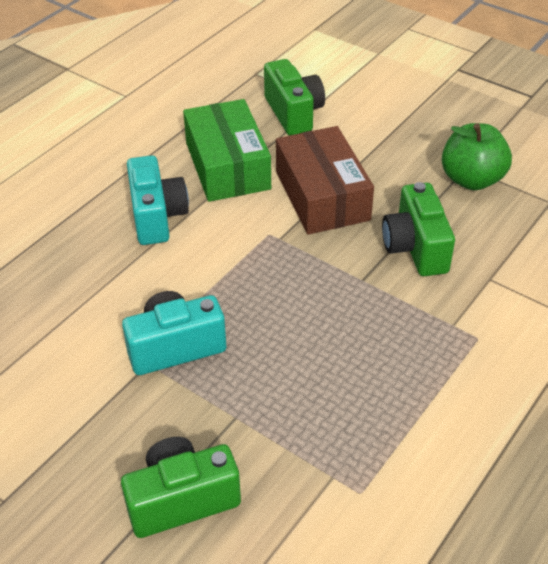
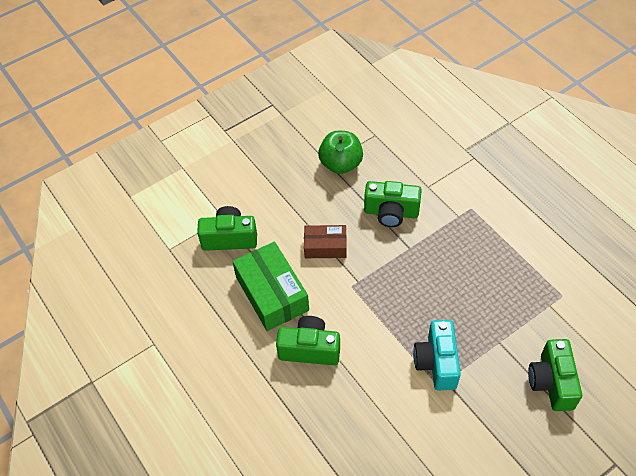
camera: 70 degrees left, 10 degrees up
turquoise camera [127,155,189,245] -> green camera [276,316,340,365]
green box [183,99,271,202] -> green box turned 60 degrees clockwise [232,241,309,331]
brown box [276,126,374,235] -> brown box [304,225,347,258], size x0.60

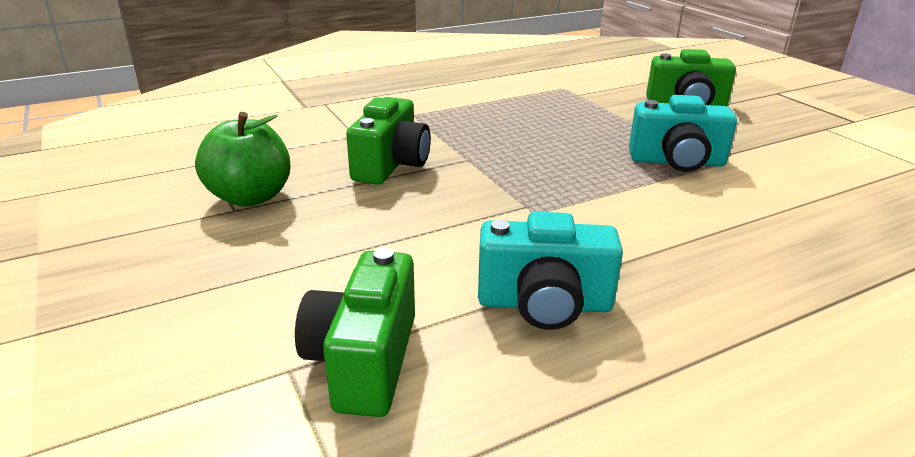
camera: 85 degrees left, 25 degrees down
green box [232,241,309,331] -> turquoise camera [478,212,623,330]
green camera [276,316,340,365] -> none
brown box [304,225,347,258] -> none

